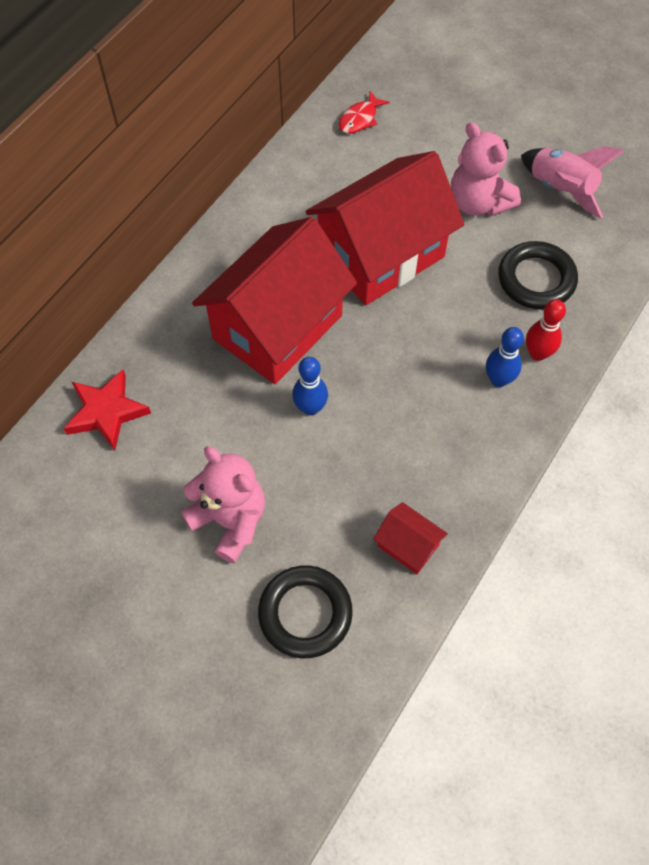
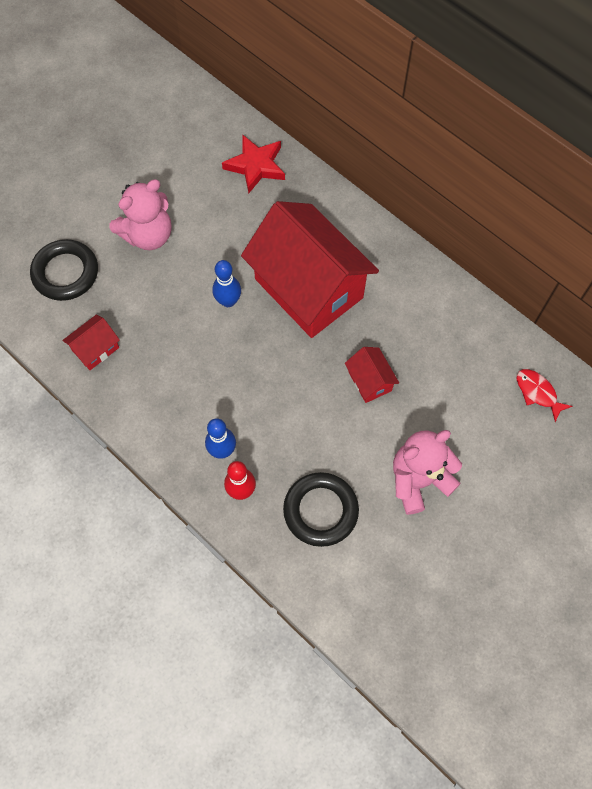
camera: 100 degrees right, 5 degrees up
red house [306,151,464,305] -> red house [345,347,399,403], size x0.41
pink rocket [521,146,624,219] -> none

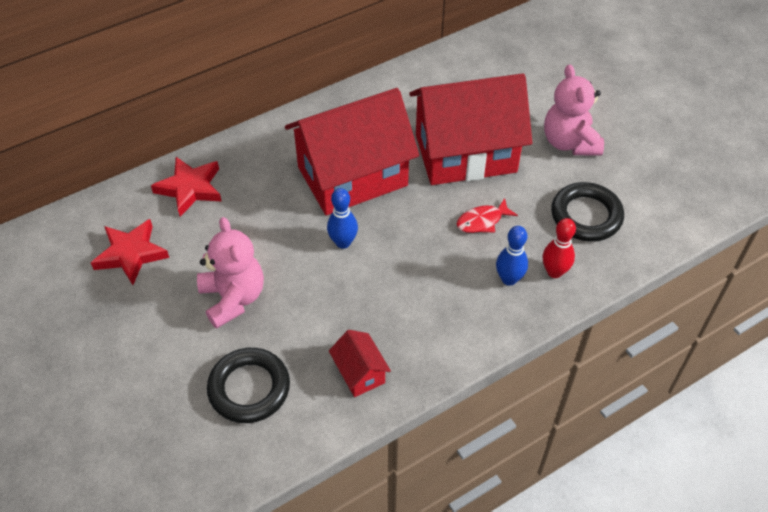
camera: 75 degrees left, 15 degrees down
red house [345,347,399,403] -> red house [409,73,532,185], size x2.42
red fish [517,369,572,422] -> red fish moved to [457,198,518,233]
none -> red star [91,219,169,285]

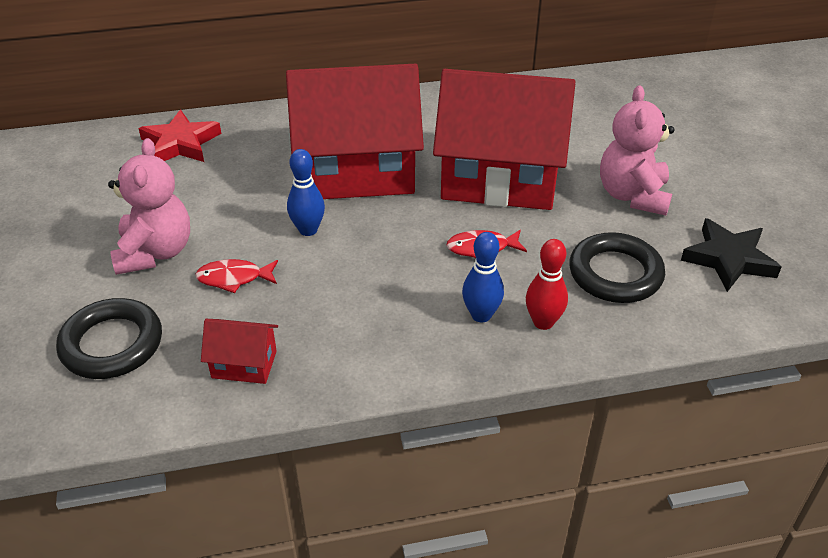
camera: 20 degrees right, 10 degrees down
red star [91,219,169,285] -> none
red house [329,330,391,397] -> red house turned 75 degrees counterclockwise [201,319,278,384]
none -> red fish [195,259,278,293]
none -> black star [681,218,781,292]

